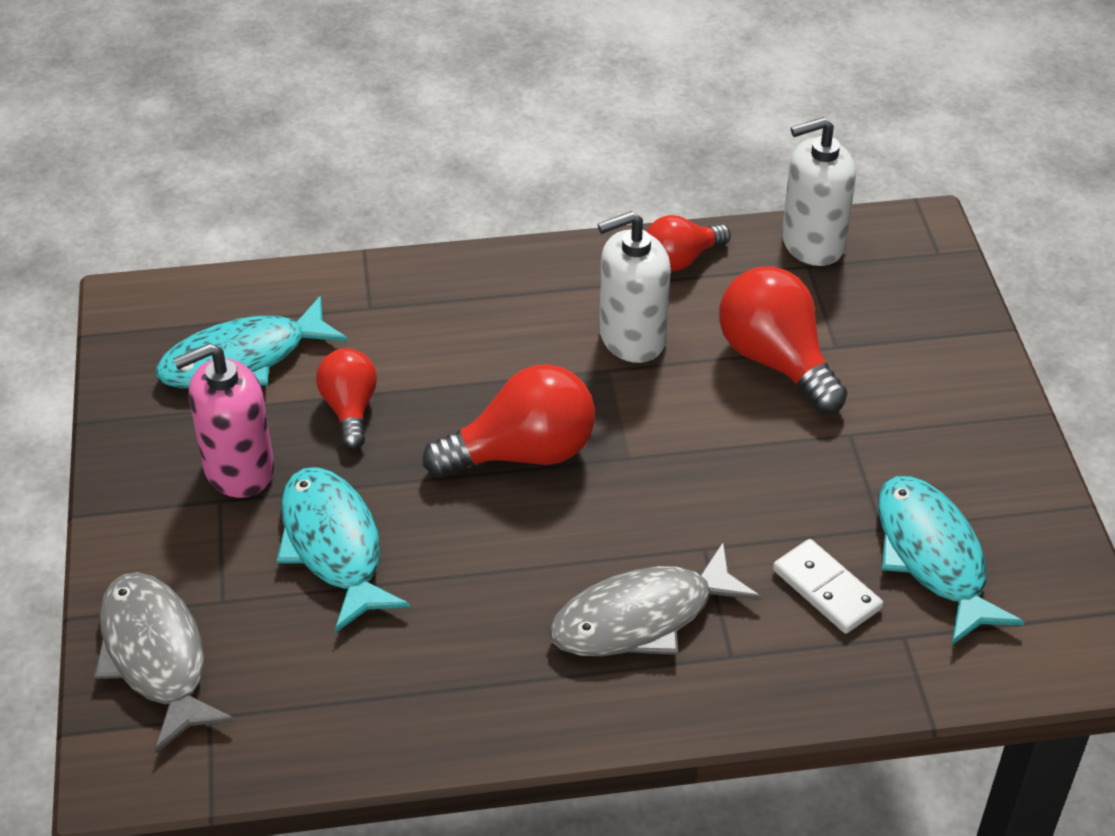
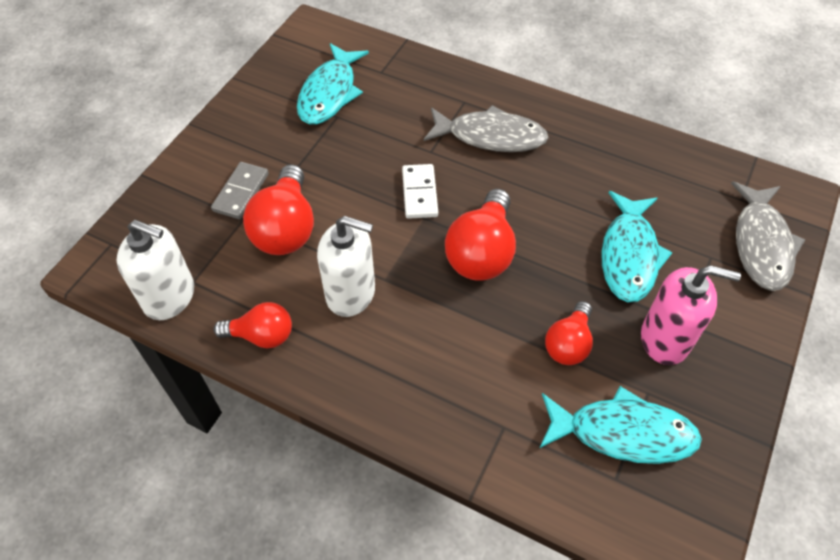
camera: 145 degrees left, 10 degrees up
red light bulb [423,364,595,478] -> red light bulb turned 90 degrees counterclockwise [445,189,516,281]
white domino [773,539,883,634] -> white domino moved to [402,164,438,219]
none -> grey domino [211,162,269,219]

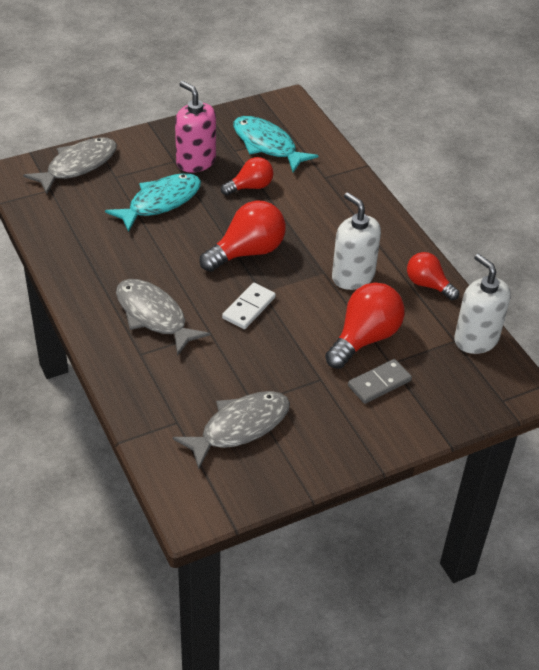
camera: 145 degrees left, 10 degrees down
turquoise fish [297,43,369,125] -> grey fish [173,391,290,469]

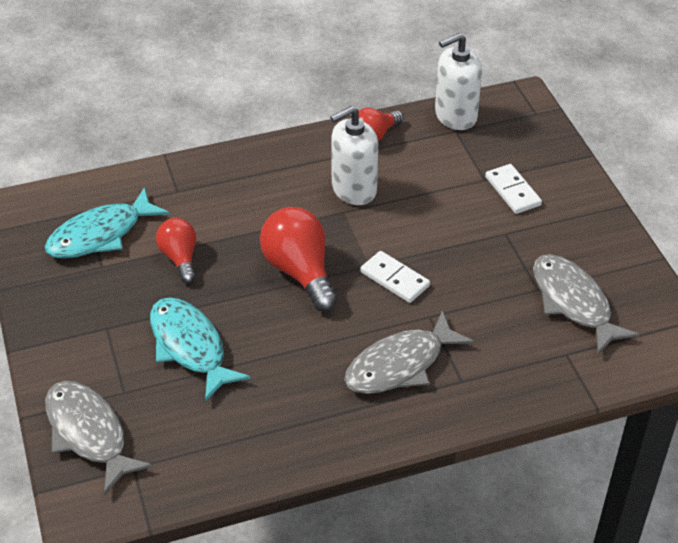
camera: 80 degrees left, 0 degrees up
pink soap dispenser [175,81,216,173] -> none
red light bulb [325,282,405,369] -> none
grey domino [348,359,412,404] -> white domino [485,164,542,214]

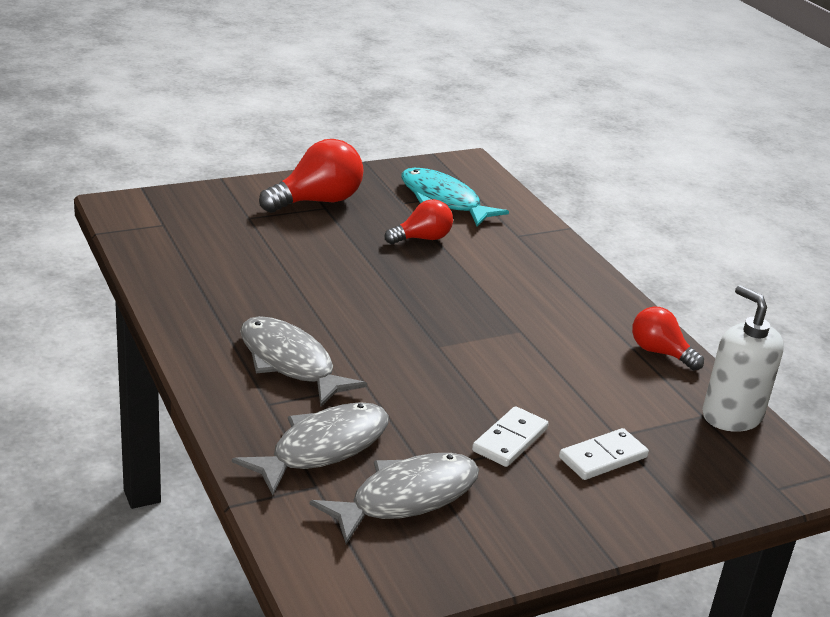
camera: 80 degrees right, 15 degrees down
grey fish [45,381,153,494] -> grey fish moved to [232,402,389,495]
turquoise fish [150,298,251,402] -> none
red light bulb [260,207,338,312] -> red light bulb moved to [259,139,364,213]
white soap dispenser [330,106,378,205] -> none
white domino [360,251,430,303] -> white domino moved to [472,406,549,467]

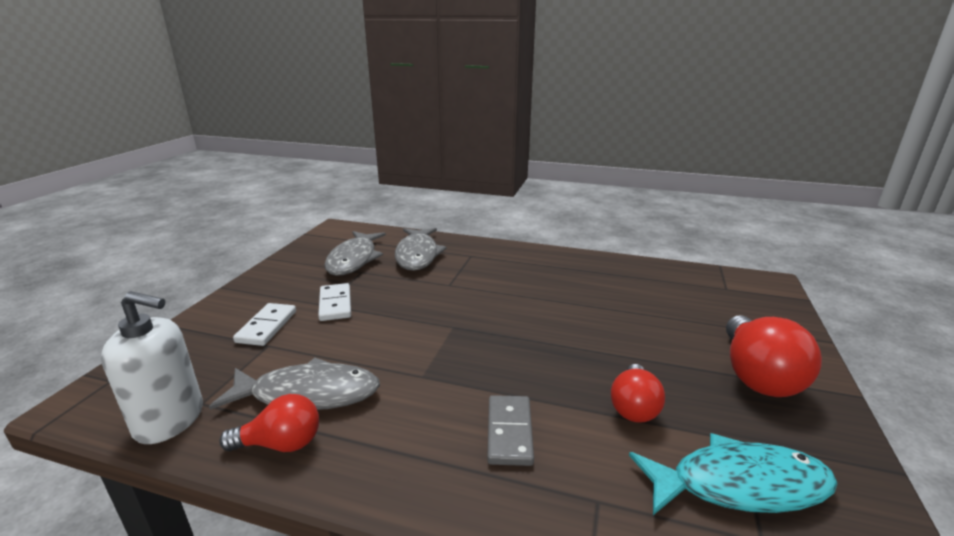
camera: 135 degrees right, 5 degrees down
grey fish [240,316,367,406] -> grey fish moved to [209,358,380,410]
none -> grey domino [487,395,534,466]

